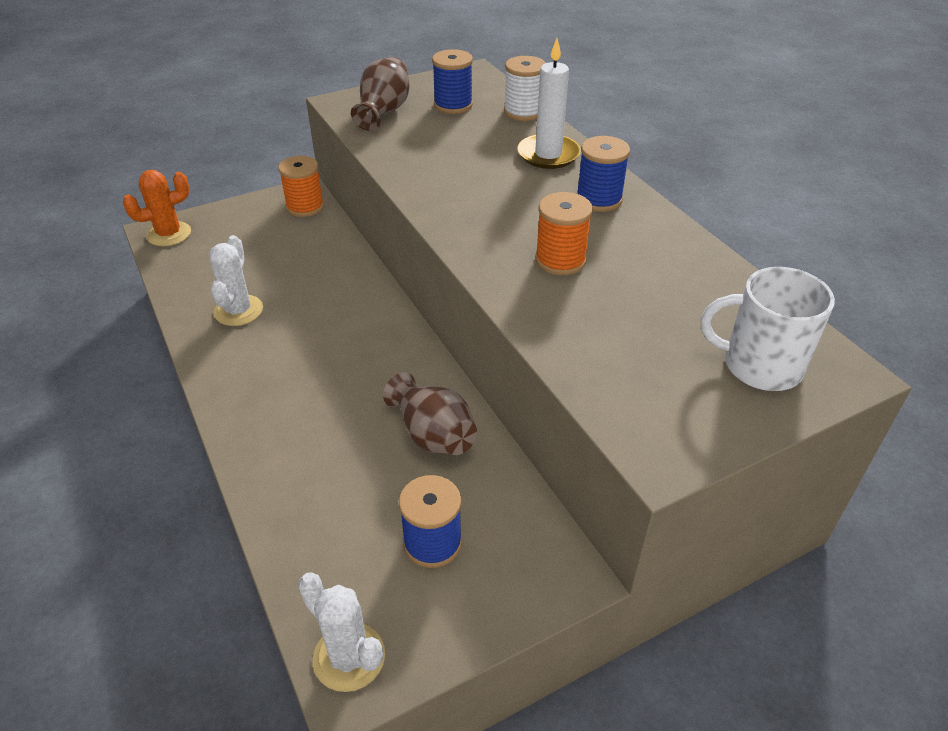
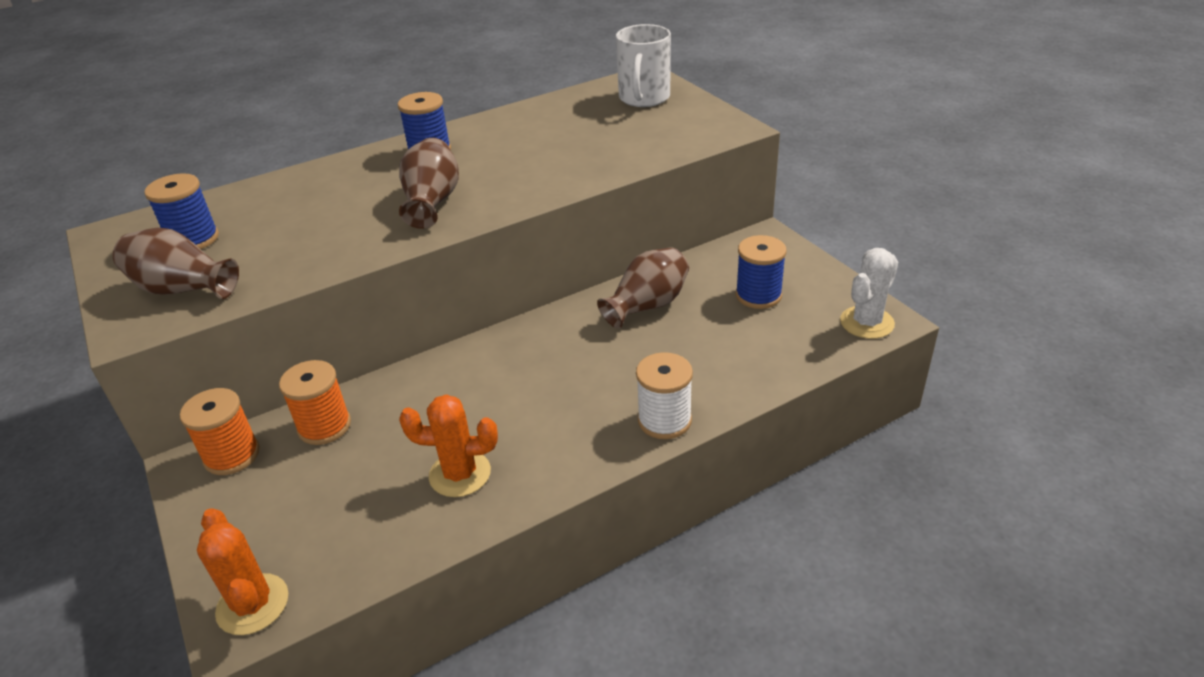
camera: 90 degrees left, 5 degrees down
white cactus [209,235,263,326] -> orange cactus [399,394,498,497]
white spool [504,56,545,121] -> white spool moved to [636,352,693,439]
white candle [517,38,581,169] -> none
orange spool [535,192,593,275] -> orange spool moved to [279,360,351,445]
none -> brown vase [399,138,459,229]

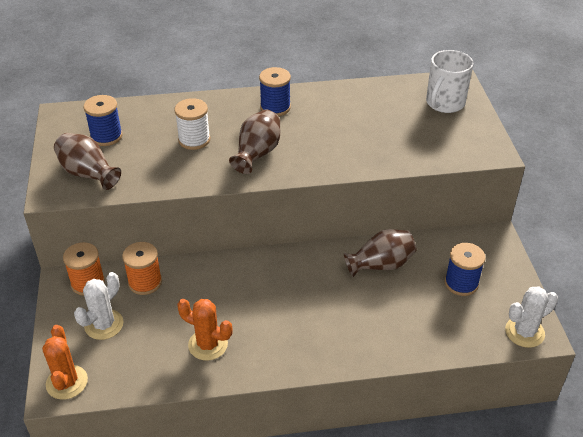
camera: 20 degrees right, 5 degrees up
white spool [636,352,693,439] -> white spool moved to [174,98,210,150]
none -> white cactus [74,272,124,340]

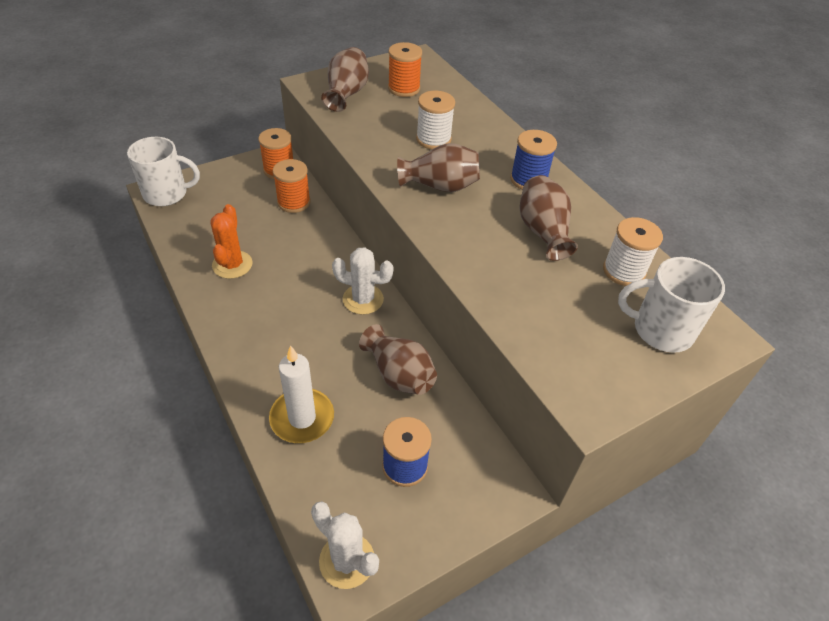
camera: 65 degrees right, 5 degrees up
orange cactus [42,325,88,400] -> white mug [127,137,200,206]
white cactus [74,272,124,340] -> white cactus moved to [332,247,394,315]
blue spool [84,95,123,146] -> orange spool [388,42,422,97]
none -> white candle [269,345,334,443]
none -> brown vase [520,175,578,261]
none -> white spool [603,217,663,286]

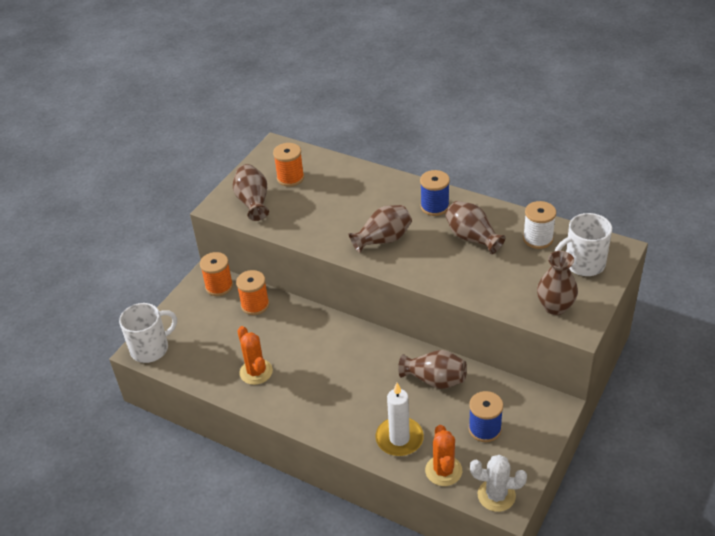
camera: 25 degrees left, 5 degrees down
white cactus [332,247,394,315] -> none
white spool [416,91,455,149] -> none
none -> orange cactus [425,425,462,486]
none -> brown vase [537,251,578,315]

